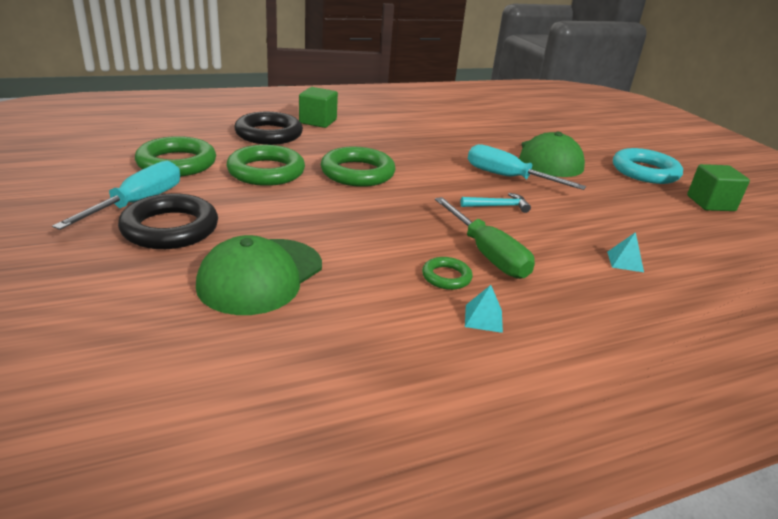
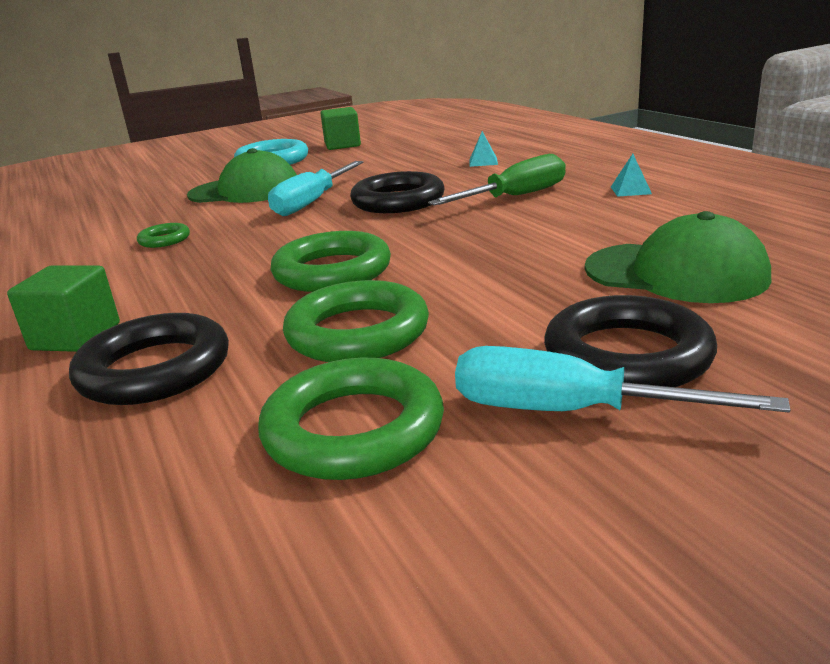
camera: 90 degrees left, 5 degrees down
green ring [422,257,473,290] -> green ring moved to [137,223,190,248]
turquoise hammer [460,193,531,213] -> black ring [350,171,444,213]

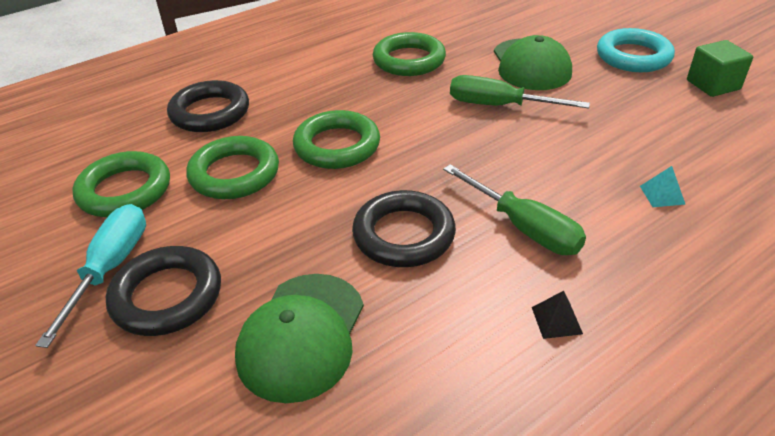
camera: 80 degrees right, 15 degrees up
green cube [7,266,120,352] -> none
green ring [137,223,190,248] -> green ring [373,32,446,76], size x1.96
turquoise screwdriver [268,161,364,216] -> green screwdriver [450,75,590,109]
black ring [350,171,444,213] -> black ring moved to [352,190,456,267]
turquoise pyramid [611,154,652,197] -> black pyramid [532,291,583,339]

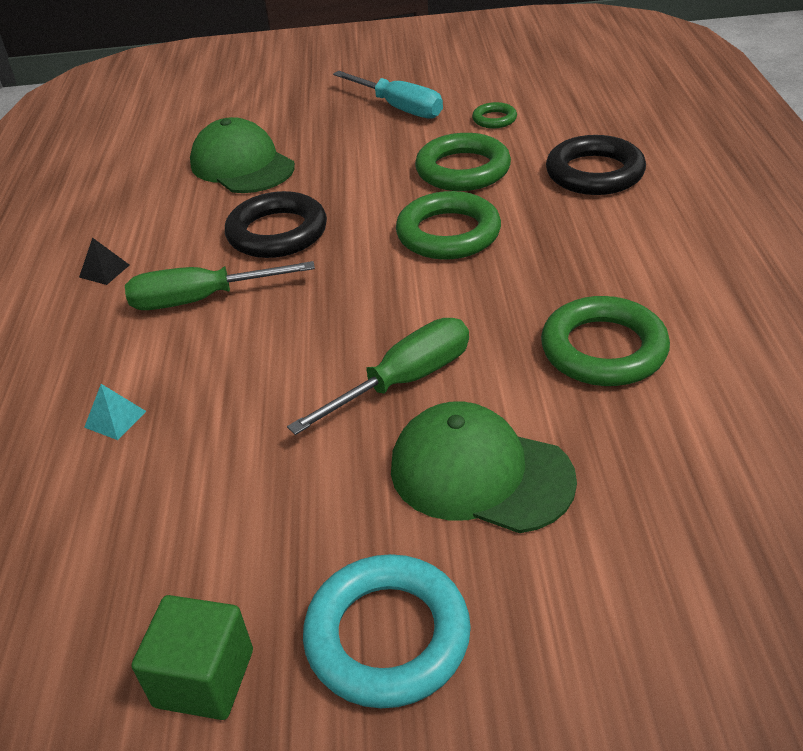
camera: 125 degrees right, 0 degrees up
green ring [72,151,170,217] -> green ring [472,102,517,128], size x0.51
black ring [106,246,221,336] -> none

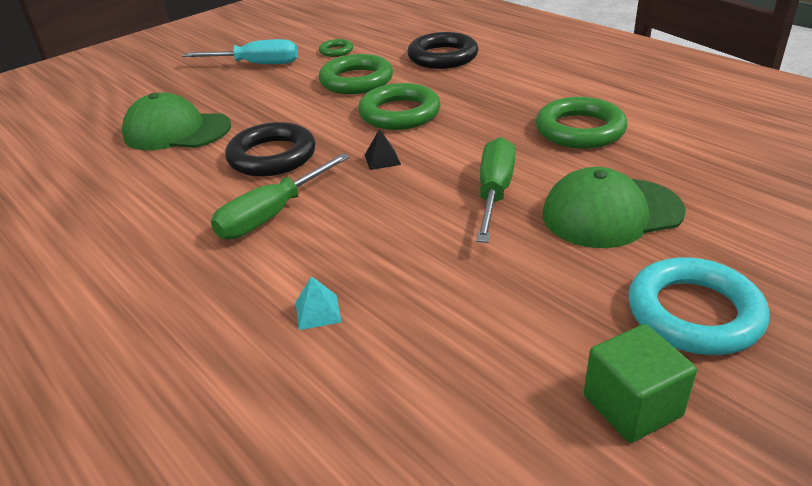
camera: 40 degrees left, 5 degrees down
black pyramid [79,237,129,285] -> black pyramid moved to [365,129,401,170]

